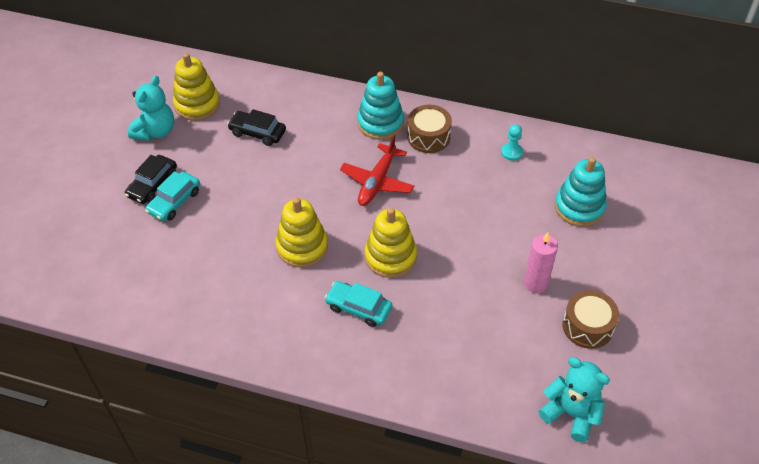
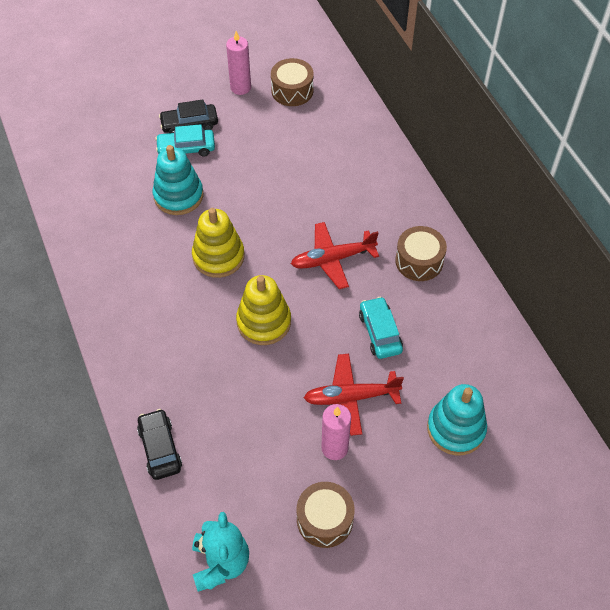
camera: 50 degrees right, 5 degrees up
turquoise teddy bear [128,75,174,141] -> pink candle [226,31,251,95]
yellow stacking toy [173,53,220,121] -> brown drum [271,58,314,106]
black car [227,109,286,146] -> black car moved to [137,409,182,480]
turquoise car [325,281,392,327] -> turquoise car moved to [359,297,403,359]
turquoise stacking toy [357,72,404,140] -> turquoise stacking toy moved to [153,145,203,215]
turquoise pawn [501,124,523,161] -> none
none -> red plane [304,353,404,436]

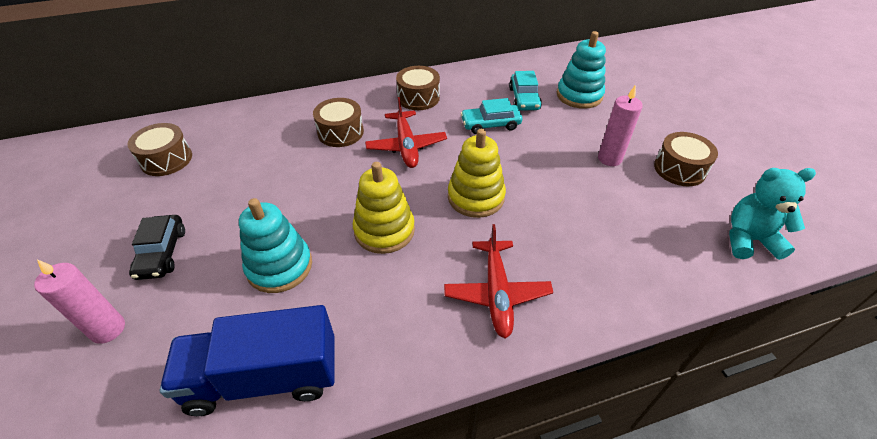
camera: 85 degrees left, 10 degrees down
black car [137,409,182,480] -> none
turquoise car [155,124,215,157] -> turquoise car moved to [509,71,542,111]
pink candle [226,31,251,95] -> pink candle moved to [34,260,125,344]
red plane [304,353,404,436] -> red plane moved to [444,224,553,339]
none -> blue truck [160,305,335,416]
none -> brown drum [313,98,364,147]

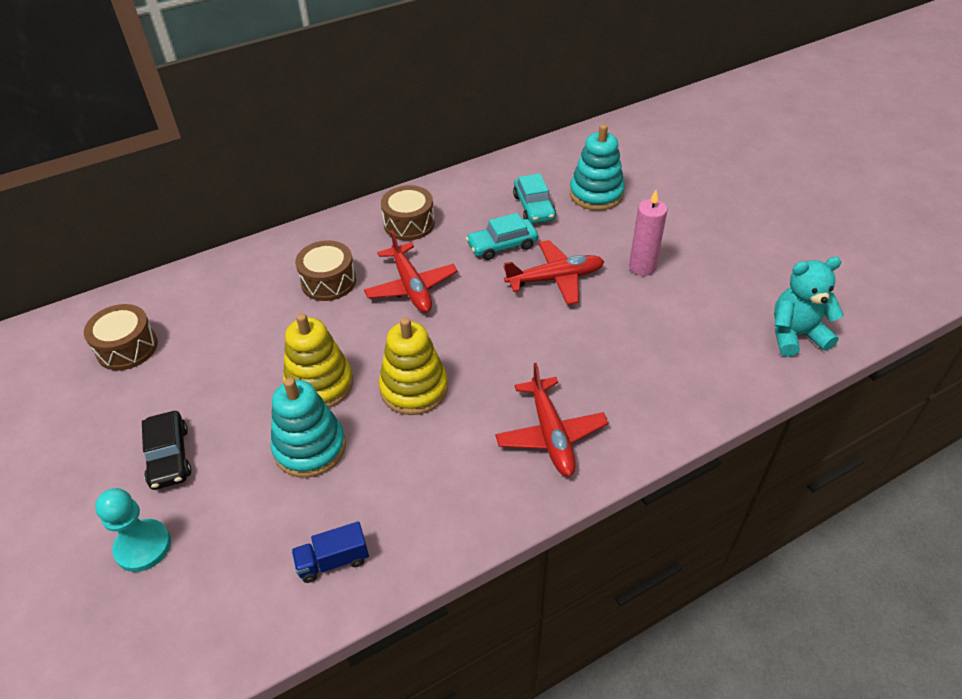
camera: 10 degrees left, 0 degrees up
pink candle [34,260,125,344] -> turquoise pawn [95,488,171,572]
blue truck [160,305,335,416] -> blue truck [291,521,369,583], size x0.46
yellow stacking toy [448,129,506,218] -> yellow stacking toy moved to [283,313,353,408]
brown drum [654,132,718,186] -> none
none -> red plane [503,240,604,305]

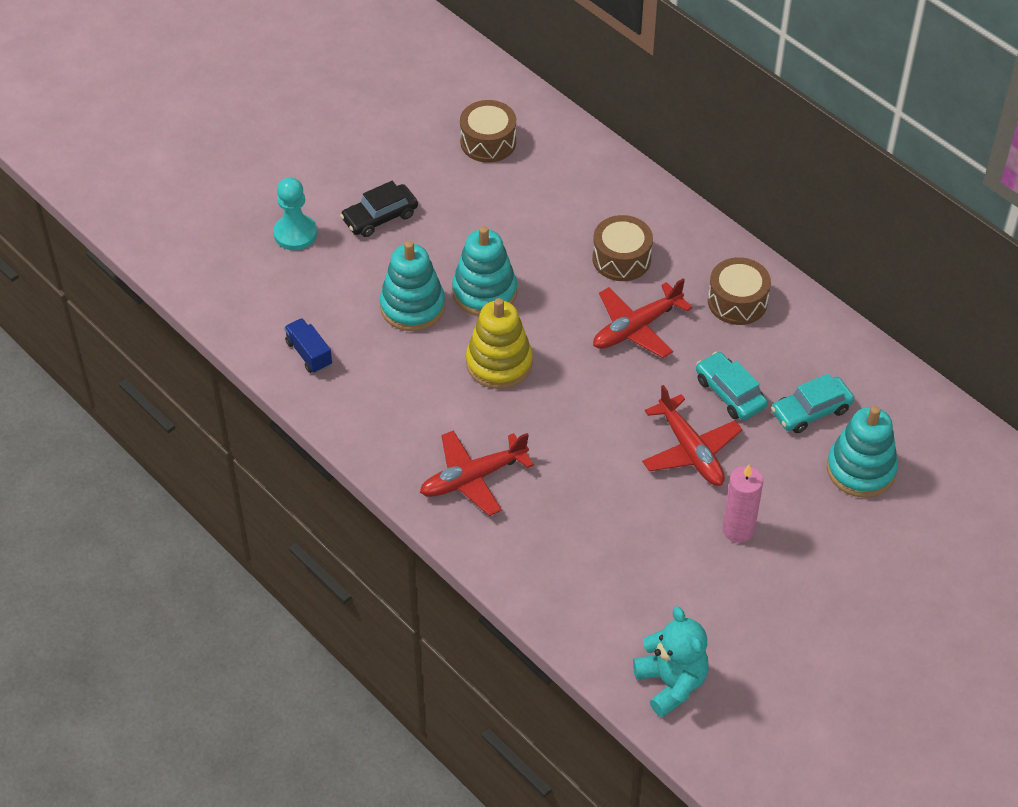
camera: 75 degrees right, 5 degrees up
yellow stacking toy [283,313,353,408] -> turquoise stacking toy [452,226,517,316]

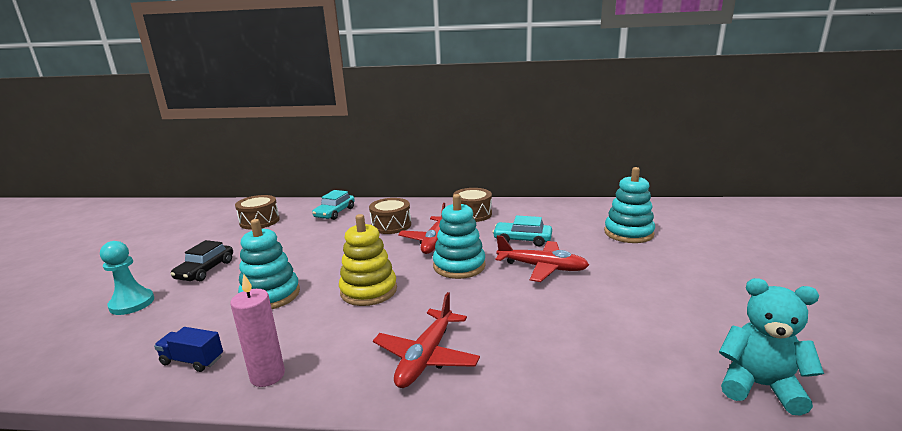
camera: 40 degrees left, 30 degrees down
turquoise stacking toy [452,226,517,316] -> turquoise stacking toy moved to [433,194,486,279]
pink candle [723,465,763,543] -> pink candle moved to [230,274,285,387]
turquoise car [771,374,854,433] -> turquoise car moved to [312,190,355,220]

